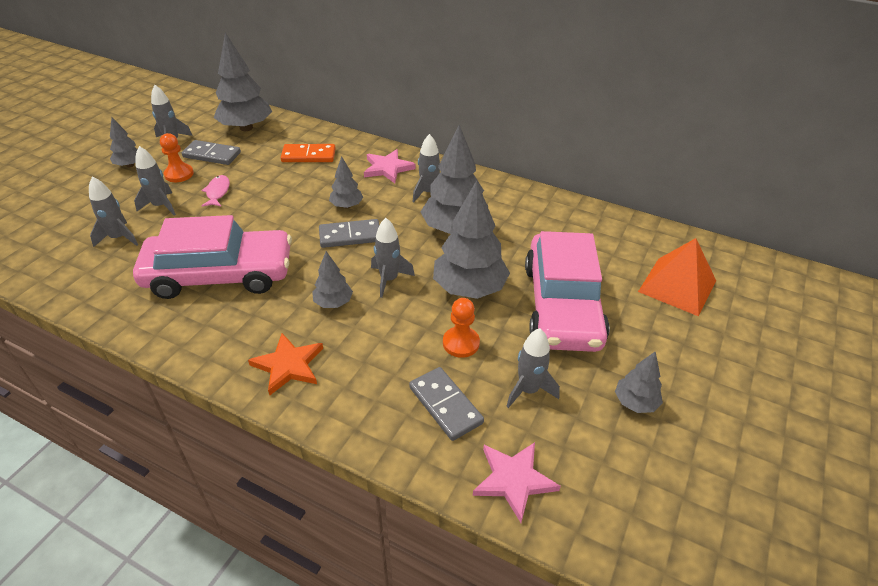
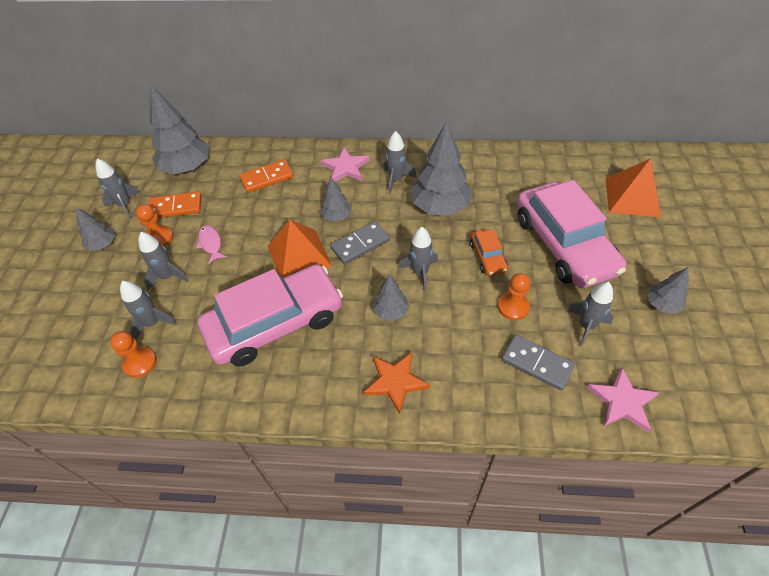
camera: 20 degrees left, 10 degrees up
grey domino [182,140,241,165] -> orange domino [148,192,202,218]
grey tree [433,180,510,299] -> orange car [470,229,508,276]
none -> orange pawn [110,331,157,378]
none -> orange pyramid [268,220,332,278]

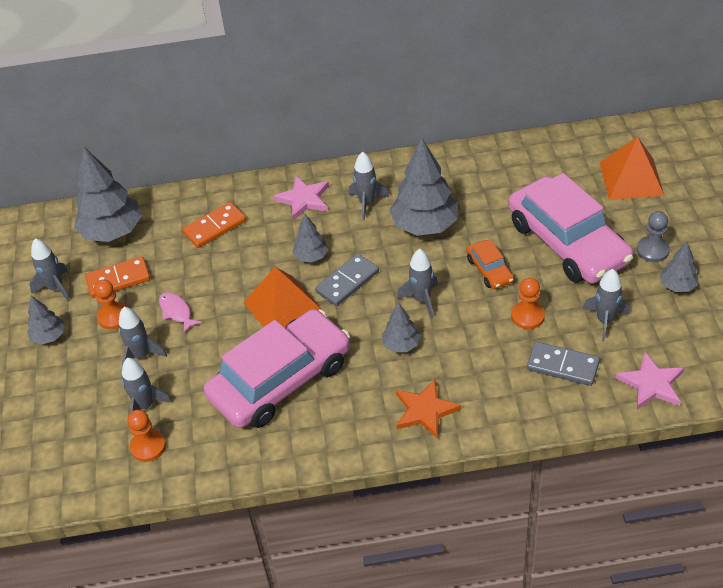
camera: 10 degrees left, 5 degrees down
none -> grey pawn [637,211,670,262]

